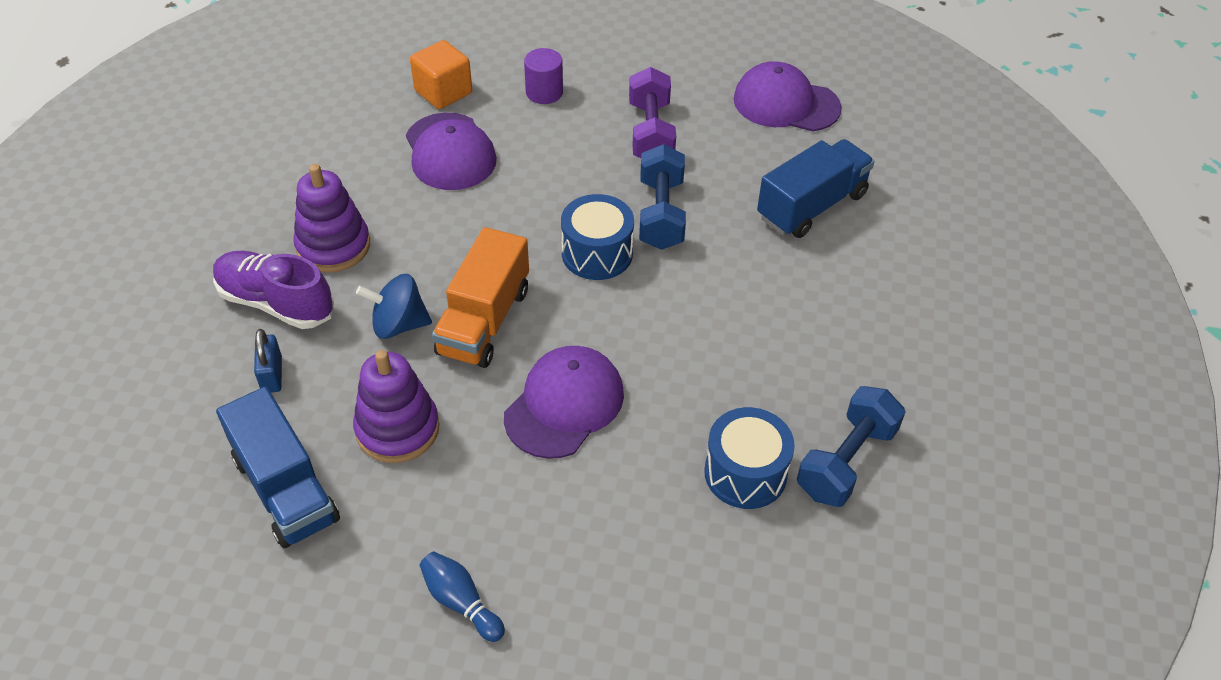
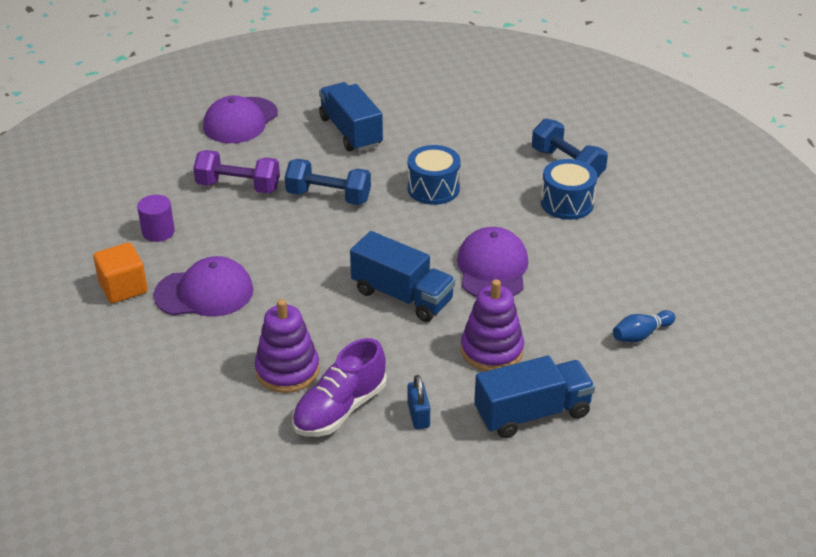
camera: 75 degrees left, 10 degrees down
blue padlock [254,329,282,393] -> blue padlock turned 75 degrees clockwise [407,375,430,429]
blue spinning top [356,274,432,339] -> none
orange truck [432,227,529,368] -> blue truck [350,231,455,322]
purple cap [504,346,624,459] -> purple cap turned 45 degrees clockwise [457,227,528,297]
blue drum [561,194,634,280] -> blue drum moved to [408,145,461,205]

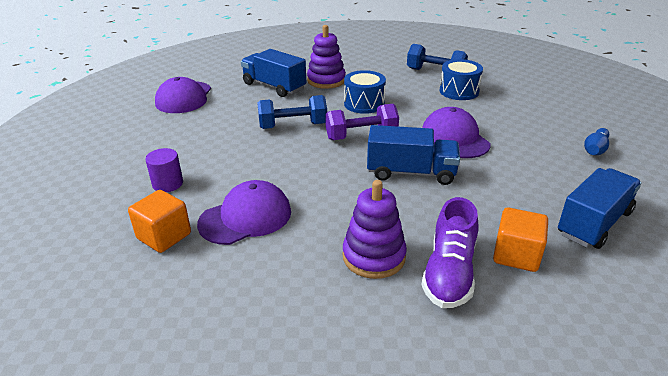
camera: 25 degrees left, 5 degrees down
purple dumbbell [193,150,280,193] -> purple dumbbell moved to [325,104,399,140]
blue padlock [407,375,430,429] -> orange cube [493,207,548,272]
purple stacking toy [461,279,524,371] -> purple stacking toy moved to [307,25,346,89]

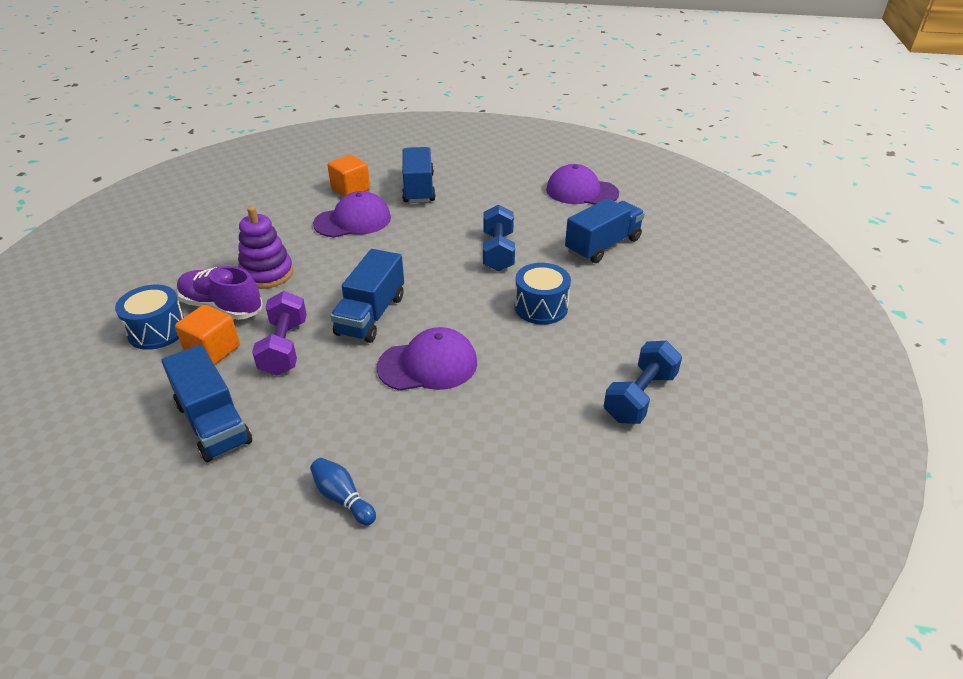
camera: 100 degrees right, 5 degrees up
purple cylinder [145,148,183,192] -> blue truck [402,147,436,203]
purple cap [197,180,291,245] -> purple cap turned 90 degrees counterclockwise [313,191,391,238]
purple stacking toy [307,25,346,89] -> none
purple dumbbell [325,104,399,140] -> purple dumbbell moved to [252,291,307,376]
blue drum [439,59,483,100] -> blue drum moved to [115,285,184,350]

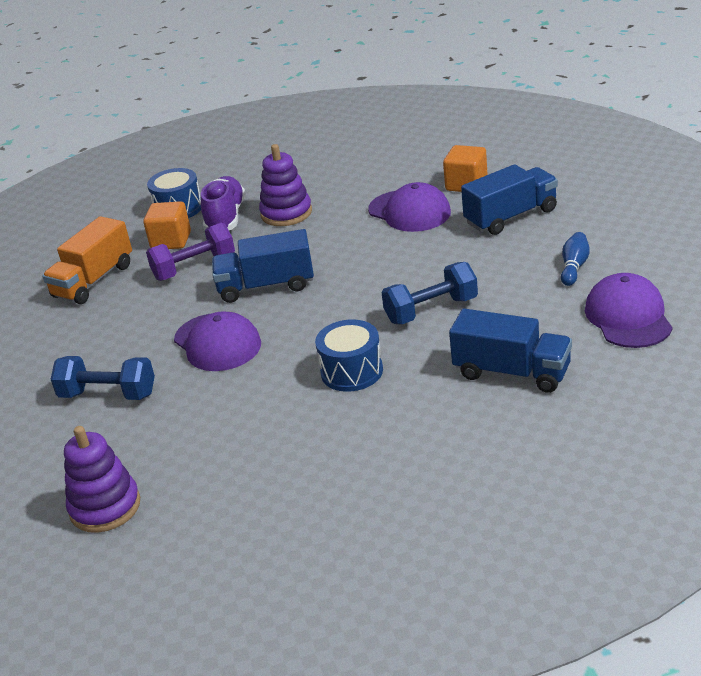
camera: 70 degrees right, 5 degrees down
blue truck [161,344,252,462] -> orange truck [42,216,132,304]
blue bowling pin [310,458,376,525] -> blue bowling pin moved to [561,232,590,286]
blue dumbbell [604,341,682,424] -> blue dumbbell moved to [51,356,155,400]
none -> purple stacking toy [64,426,140,533]

